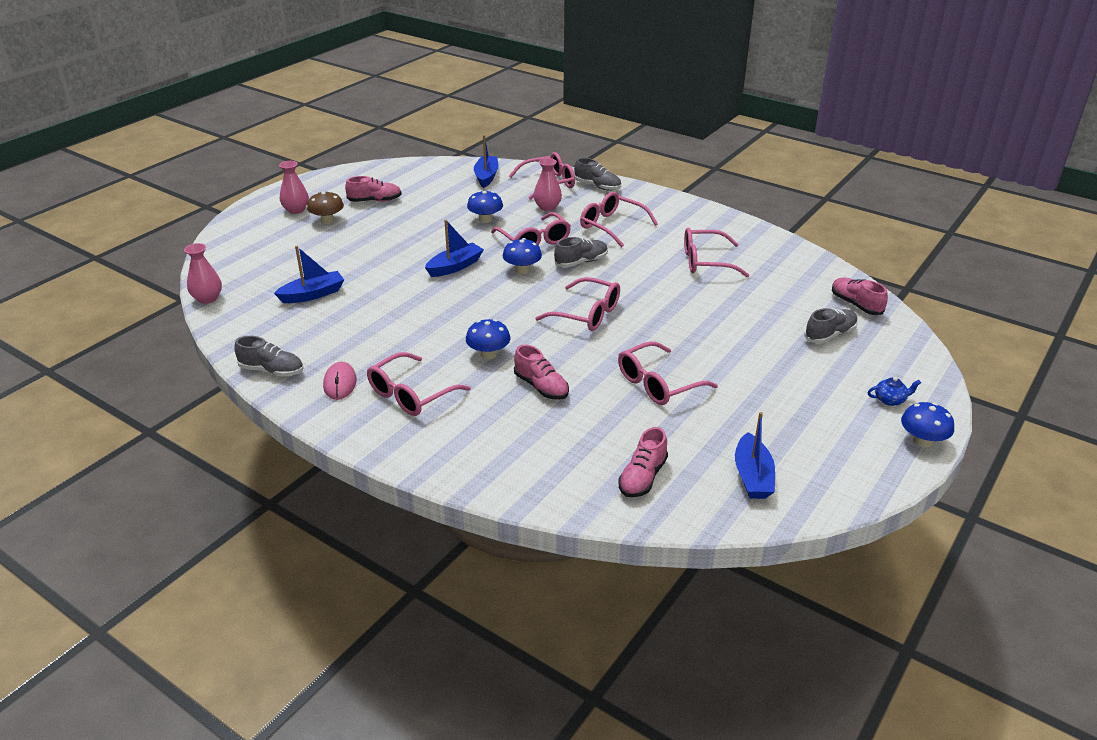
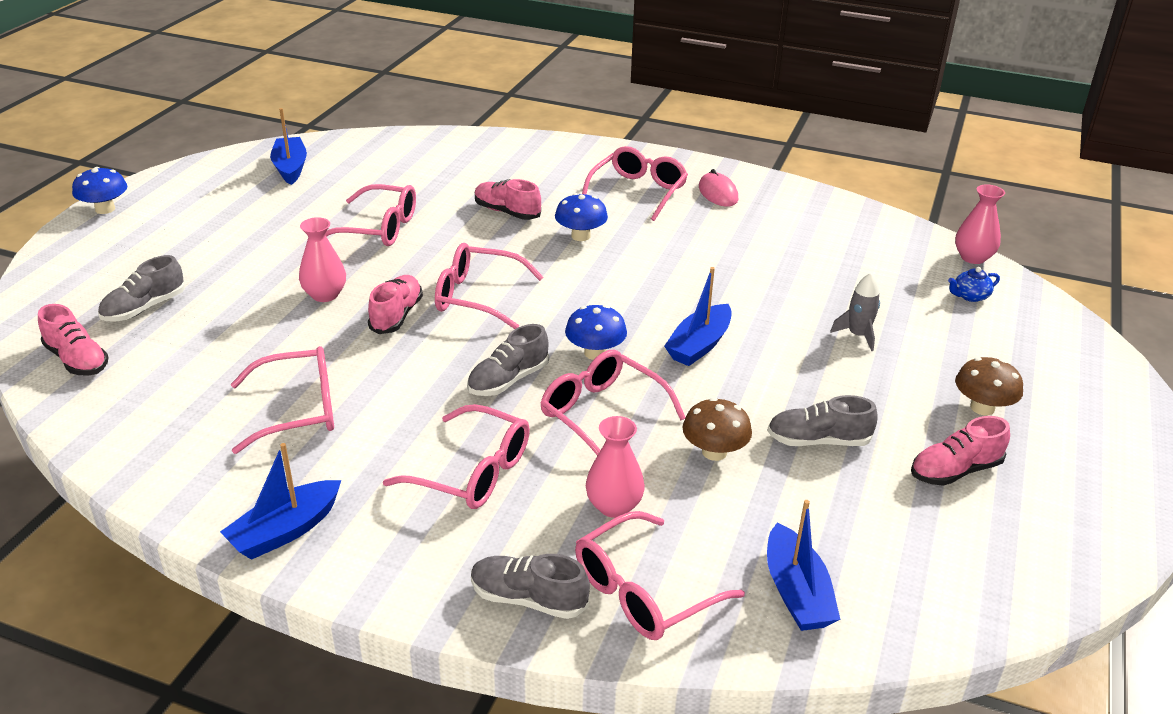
camera: 165 degrees right, 0 degrees up
grey shoe [234,336,303,377] -> grey shoe moved to [767,395,877,446]
blue boat [274,246,344,303] -> blue boat moved to [220,443,341,560]
pink vase [279,161,309,214] -> pink vase moved to [299,217,346,302]
blue mushroom [467,191,503,223] -> brown mushroom [682,398,752,461]
pink glasses [618,341,718,405] -> pink glasses turned 60 degrees clockwise [325,184,416,246]
pink shoe [618,427,668,497] -> pink shoe moved to [368,275,423,334]
blue teapot [867,377,921,406] -> blue teapot moved to [948,267,1000,302]
none -> grey rocket [830,273,880,351]

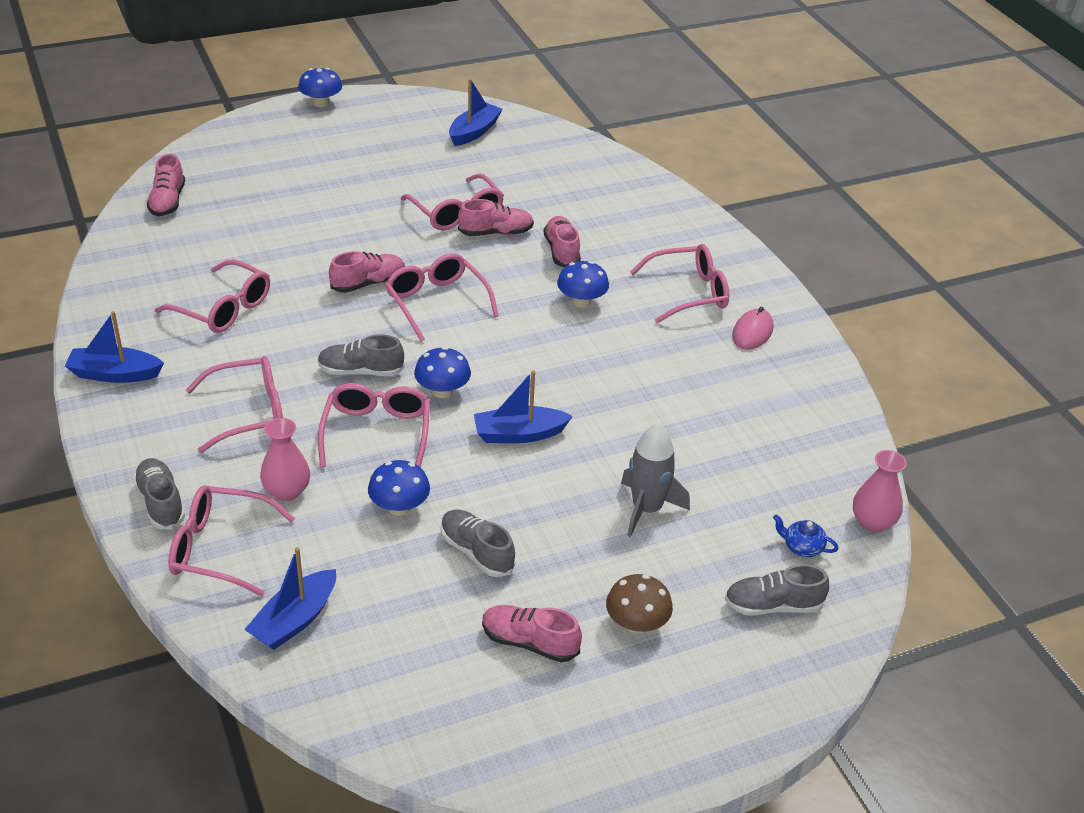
camera: 45 degrees right, 5 degrees up
grey shoe [98,255,185,321] -> grey shoe moved to [725,564,829,616]
pink vase [299,217,346,302] -> none
pink glasses [383,404,530,509] -> pink glasses turned 90 degrees counterclockwise [186,356,283,453]
brown mushroom [682,398,752,461] -> blue mushroom [368,460,430,516]
grey rocket [830,273,880,351] -> grey rocket [621,423,690,537], size x1.53
none -> pink shoe [458,199,534,236]

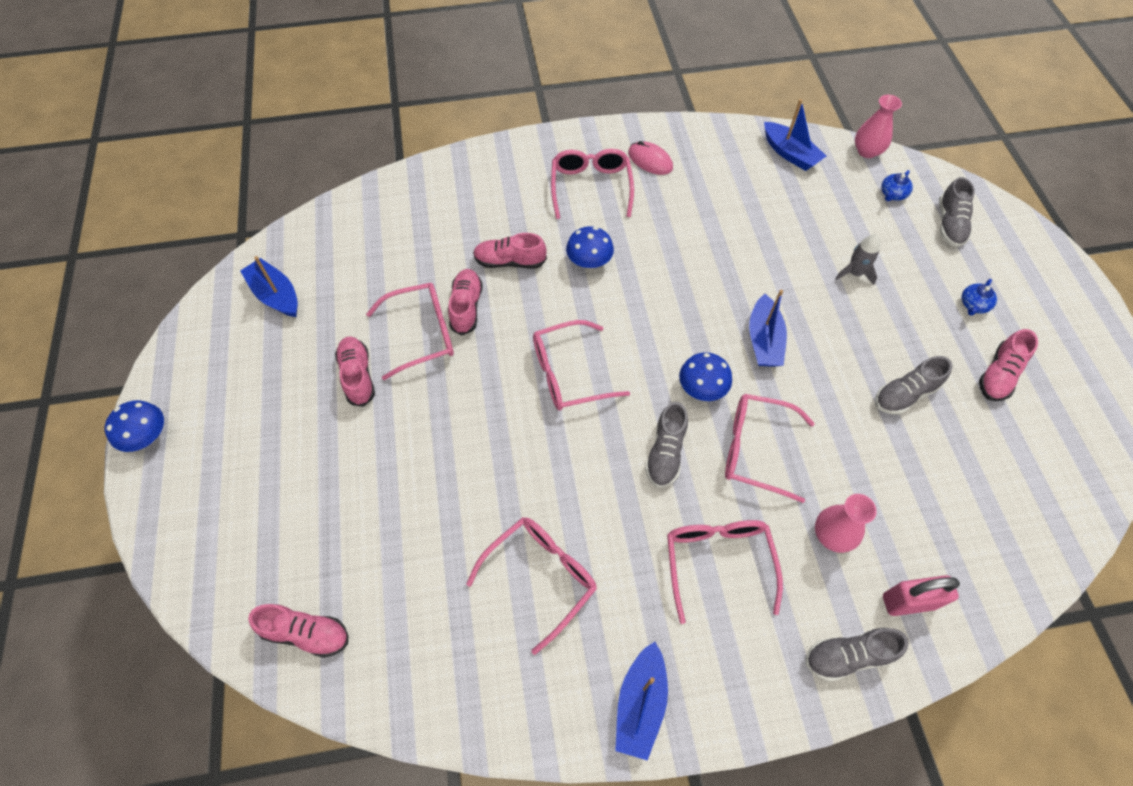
camera: 75 degrees left, 20 degrees up
pink glasses [168,485,295,596] -> pink padlock [883,575,960,616]
blue boat [244,547,336,650] -> blue boat moved to [764,99,826,171]
pink shoe [329,251,404,293] -> pink shoe moved to [335,336,375,407]
blue mushroom [368,460,430,516] -> none
brown mushroom [606,574,673,634] -> blue teapot [961,279,997,316]
grey rocket [621,423,690,537] -> grey rocket [835,234,880,285], size x0.65

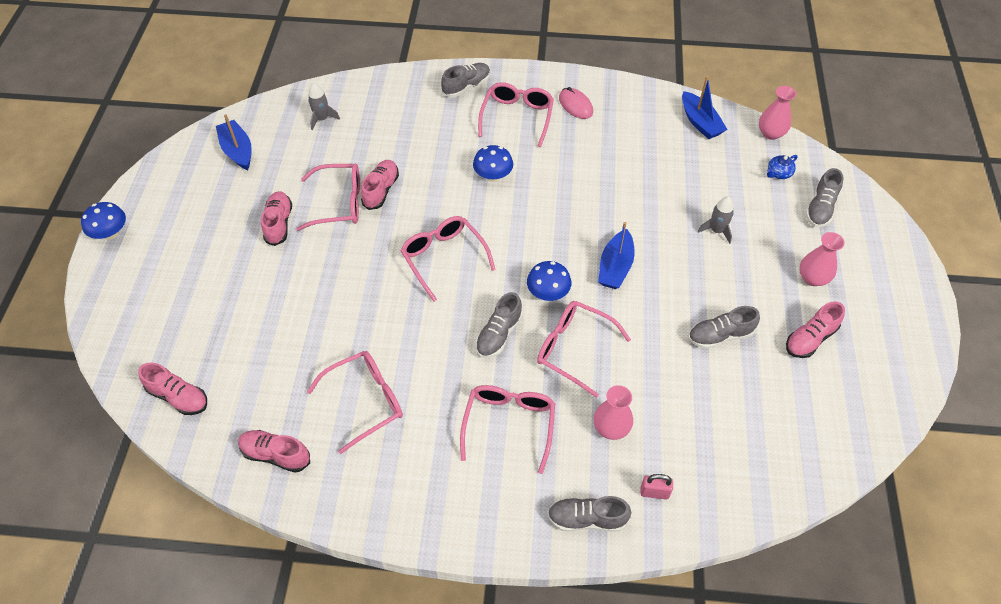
camera: 15 degrees right, 5 degrees down
pink shoe [473,233,547,269] -> pink shoe moved to [238,430,310,473]
pink glasses [533,320,630,410] -> pink glasses turned 60 degrees clockwise [401,216,496,302]
blue boat [615,642,668,761] -> none
pink padlock [883,575,960,616] -> pink padlock [640,474,673,500], size x0.64
blue teapot [961,279,997,316] -> pink vase [799,232,845,286]
none -> grey rocket [308,83,340,130]
none -> grey shoe [441,63,490,97]

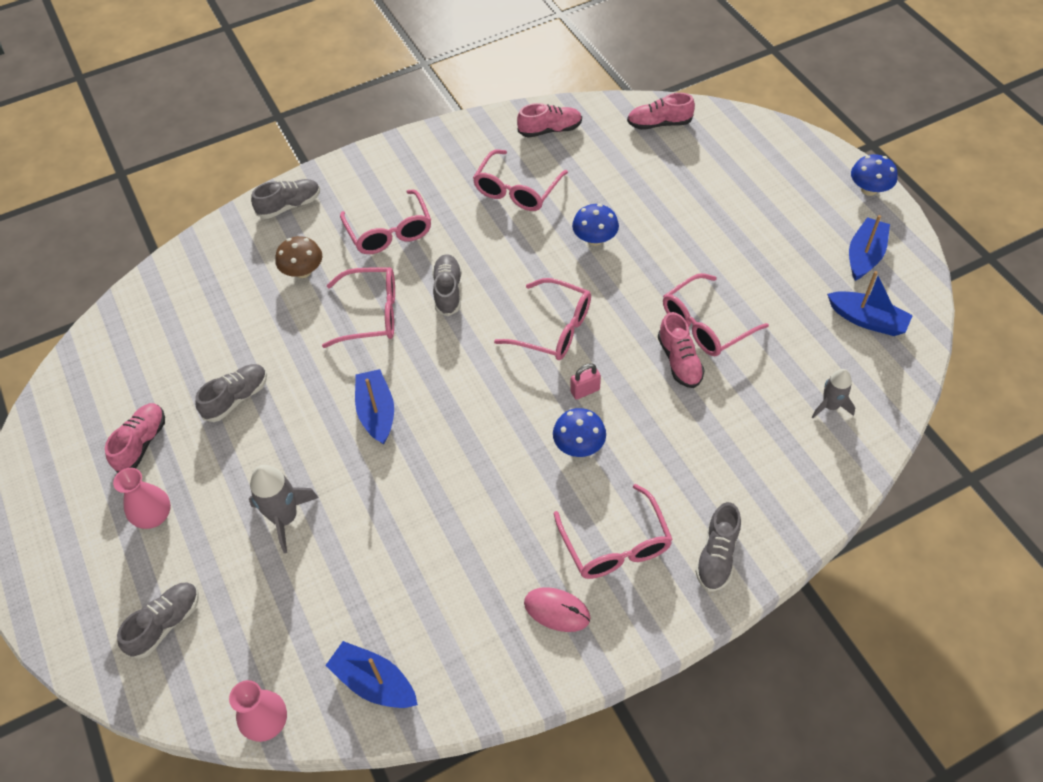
camera: 150 degrees right, 0 degrees up
pink shoe [261,191,292,246] -> none
blue mushroom [527,261,571,301] -> blue mushroom moved to [572,204,619,246]
pink vase [594,385,633,440] -> brown mushroom [275,236,322,278]
pink padlock [640,474,673,500] -> pink padlock moved to [570,363,601,400]
grey rocket [698,197,734,244] -> grey rocket [249,465,319,553], size x1.53
blue teapot [767,155,798,179] -> none
grey shoe [805,168,843,227] -> grey shoe turned 45 degrees clockwise [117,582,199,659]
none -> blue boat [849,215,890,281]

